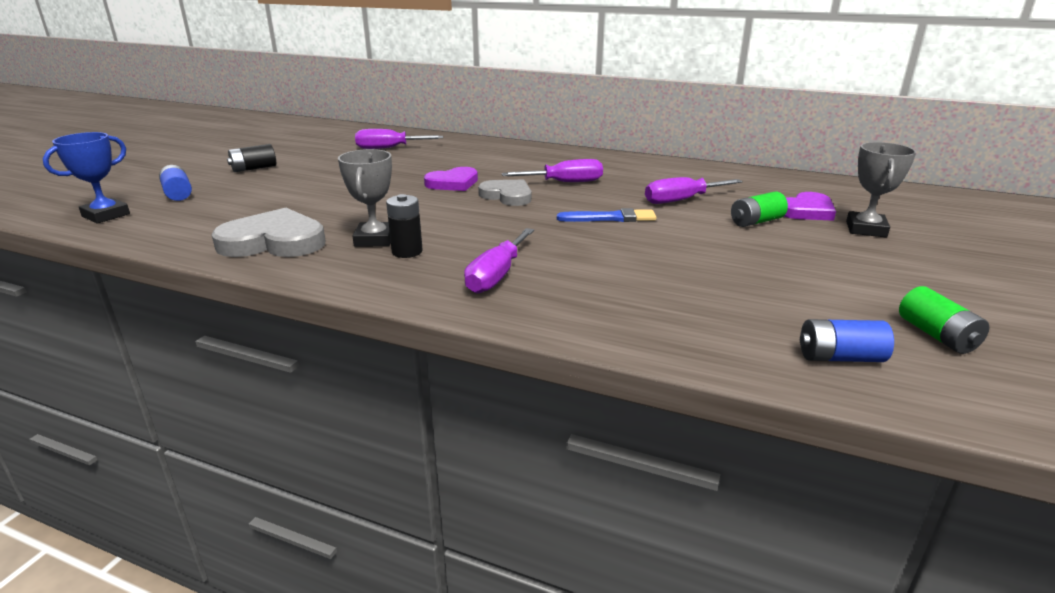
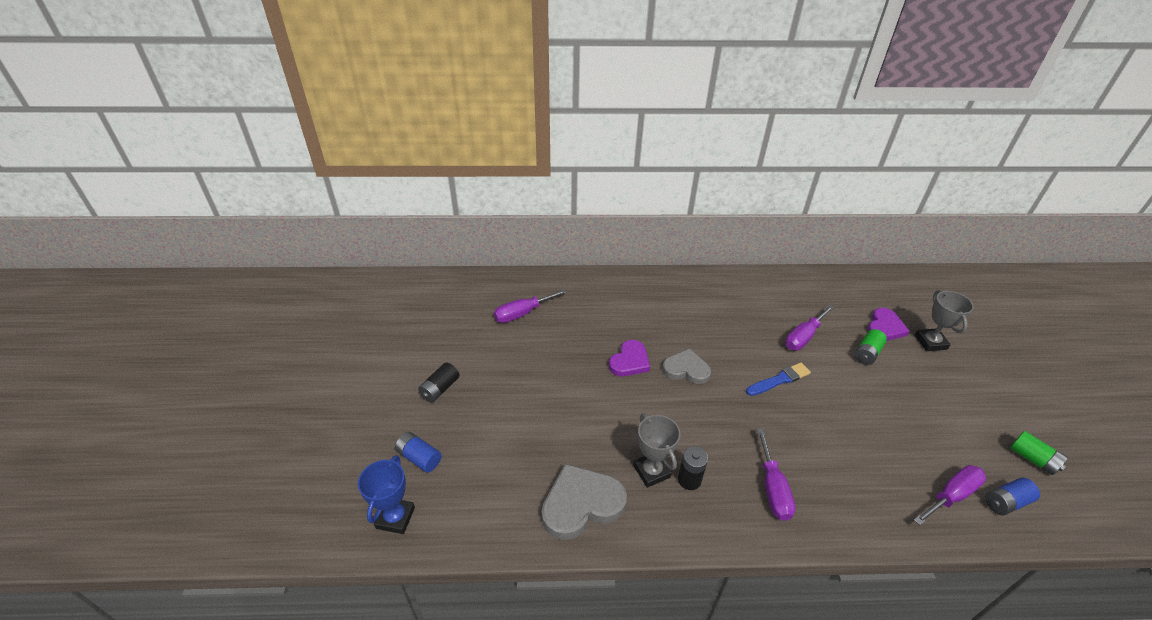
camera: 25 degrees left, 15 degrees up
purple screwdriver [502,159,603,182] -> purple screwdriver moved to [914,465,986,526]

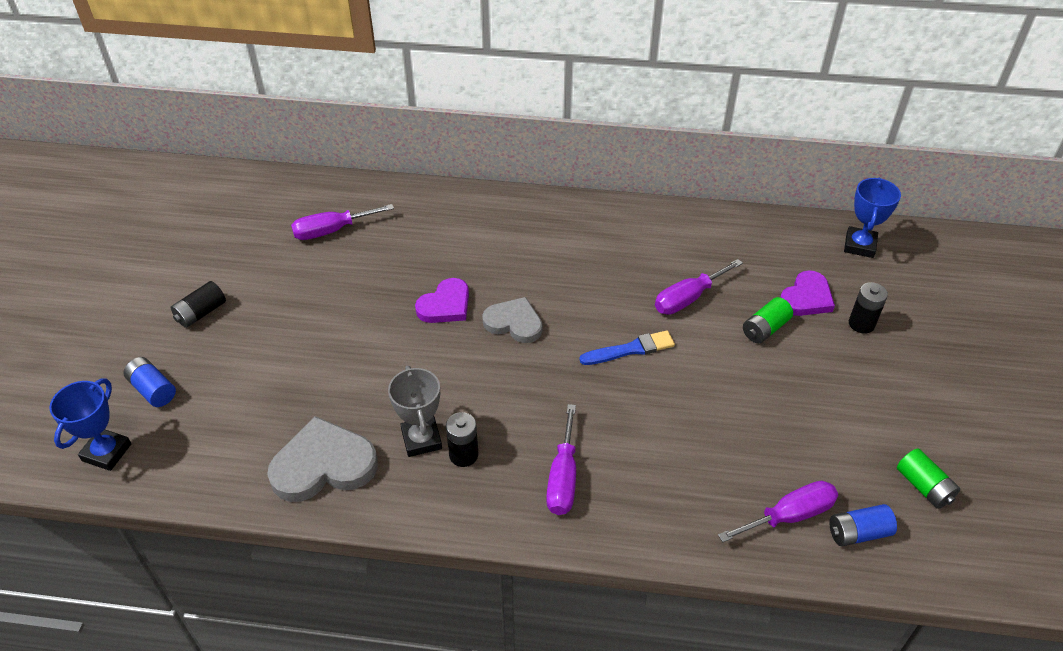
camera: 10 degrees right, 5 degrees up
grey trophy [915,290,974,351] -> black battery [849,282,888,334]
none -> blue trophy [844,178,901,258]

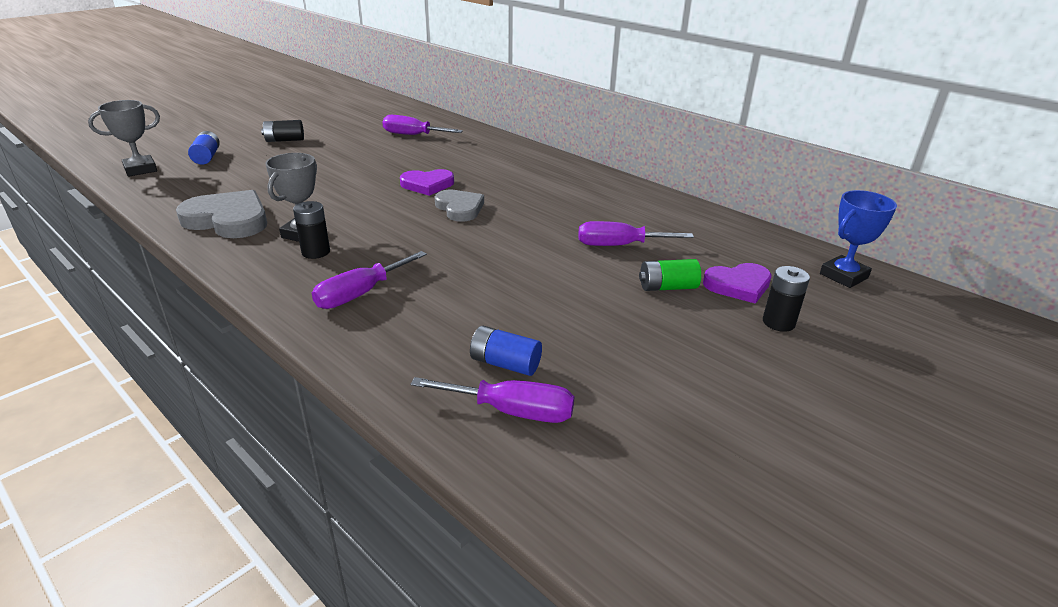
camera: 35 degrees right, 15 degrees down
blue trophy [49,379,131,471] -> grey trophy [88,100,160,177]
blue brush [579,330,675,365] -> none
blue battery [829,504,897,546] -> blue battery moved to [470,326,542,376]
green battery [897,448,960,509] -> none

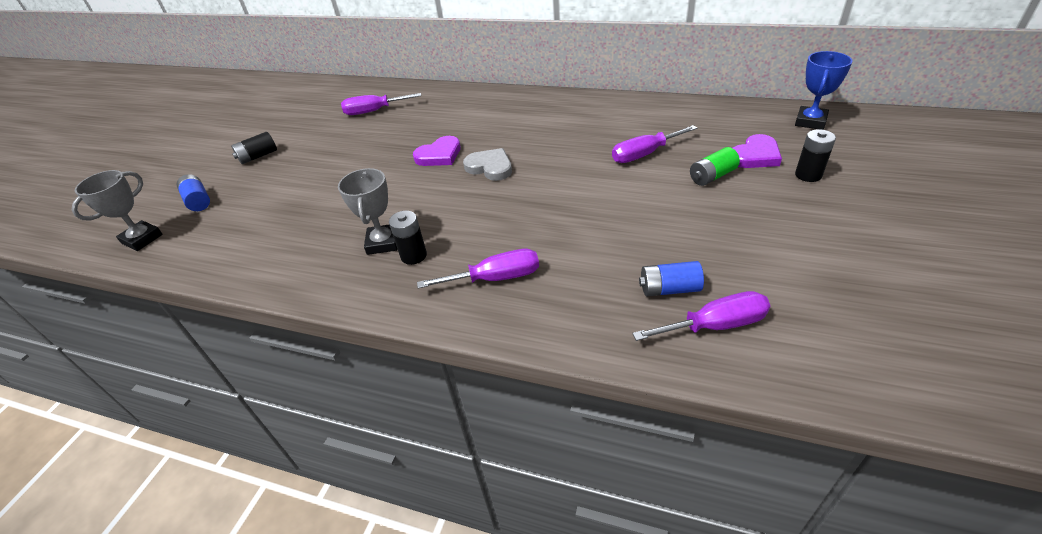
camera: 20 degrees left, 10 degrees up
grey heart [176,190,267,238] -> none
purple screwdriver [312,251,427,309] -> purple screwdriver turned 120 degrees counterclockwise [417,249,539,288]

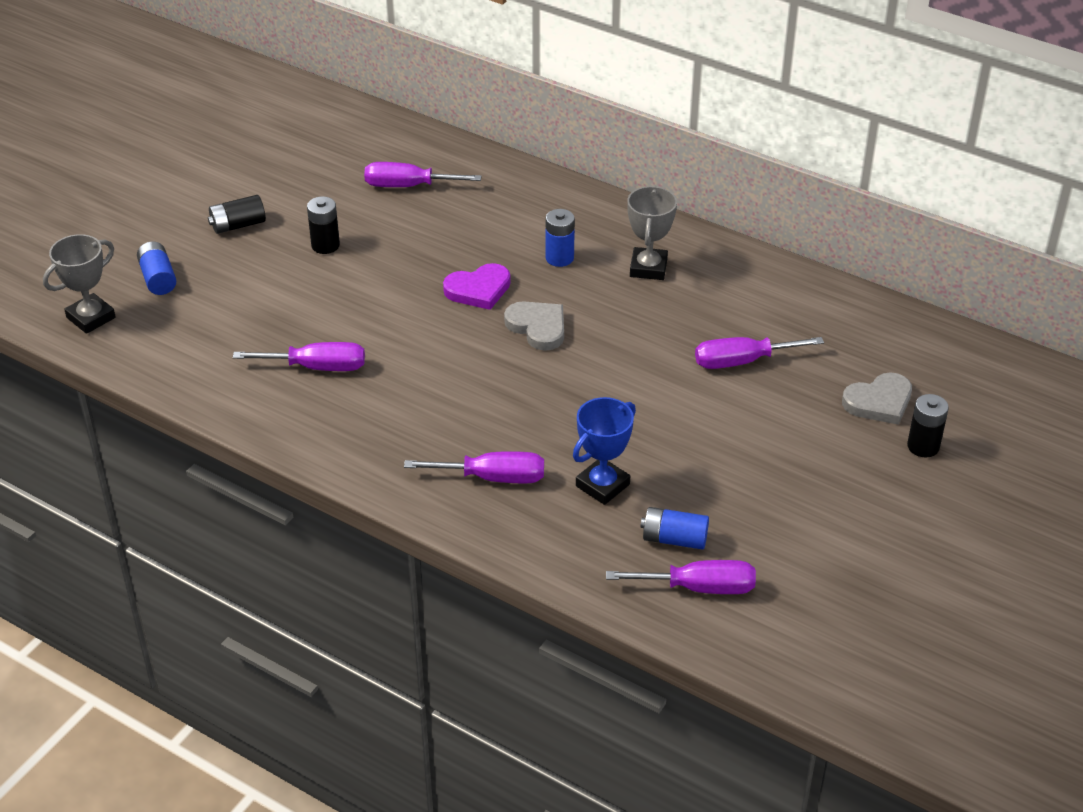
camera: 10 degrees right, 0 degrees up
grey trophy [338,168,398,255] -> grey trophy moved to [627,186,677,280]
black battery [389,211,427,265] -> black battery moved to [307,196,340,254]
green battery [690,147,740,186] -> none
purple heart [733,134,782,168] -> grey heart [842,372,912,425]
blue trophy [795,51,853,130] -> blue trophy moved to [573,397,636,505]
none -> purple screwdriver [233,342,365,371]
none -> blue battery [545,209,575,267]

